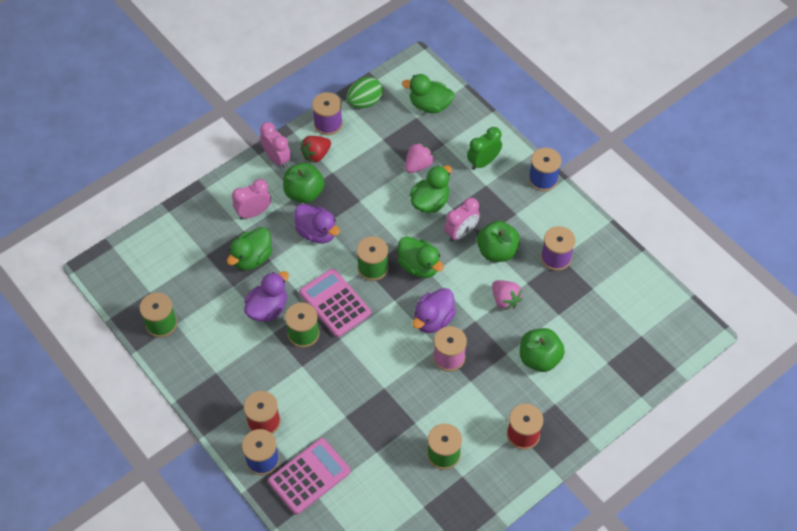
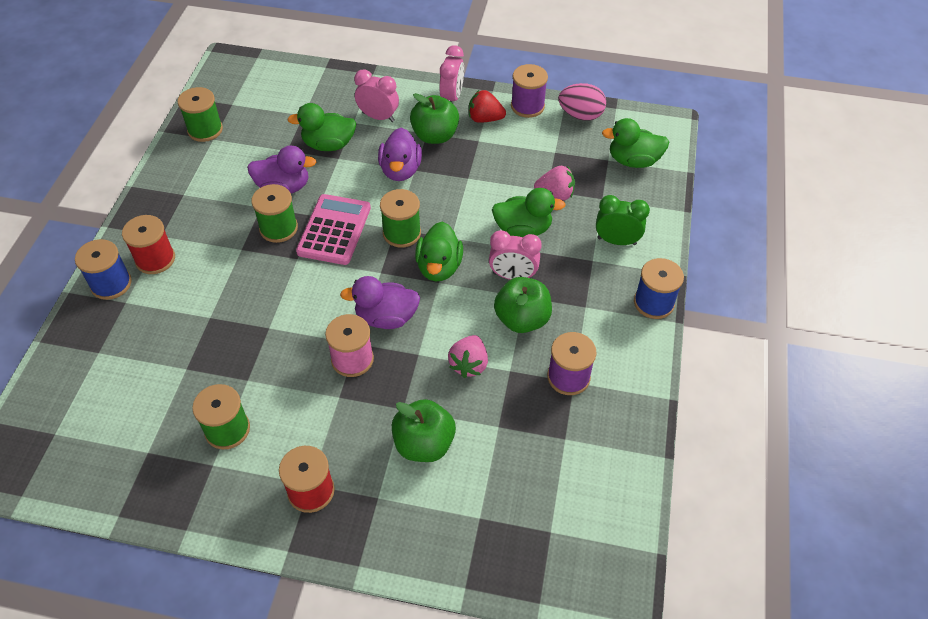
camera: 50 degrees right, 5 degrees down
pink calculator [268,438,351,515] -> none
green egg [347,77,383,108] -> pink egg [558,83,606,121]
green duck [402,74,455,113] -> green duck turned 60 degrees counterclockwise [602,118,669,168]

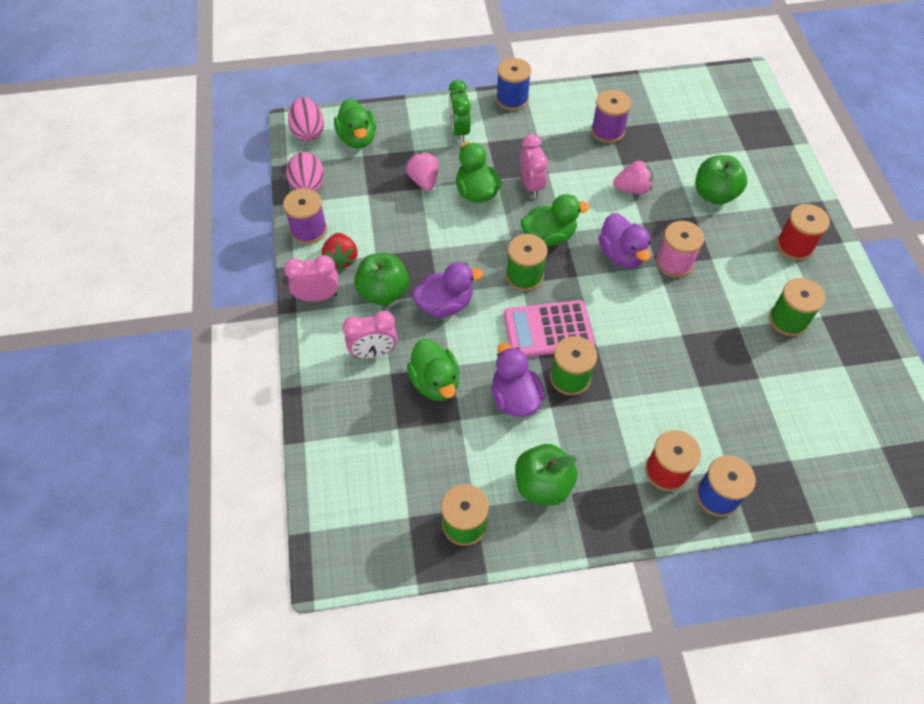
camera: 110 degrees left, 5 degrees up
pink clock [354,69,399,122] -> pink clock turned 105 degrees counterclockwise [342,311,397,358]
green apple [494,277,552,333] -> green apple moved to [515,444,577,506]
none -> pink egg [288,97,324,141]

